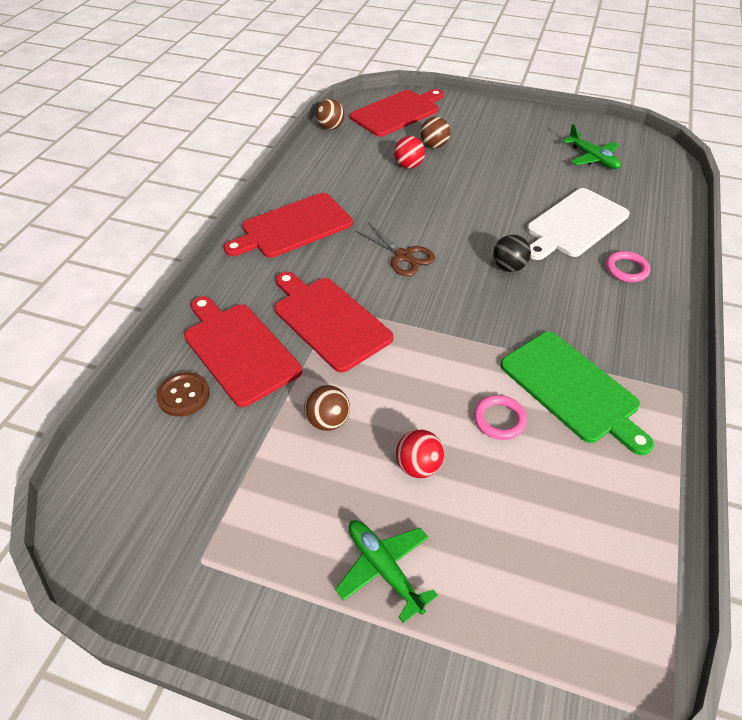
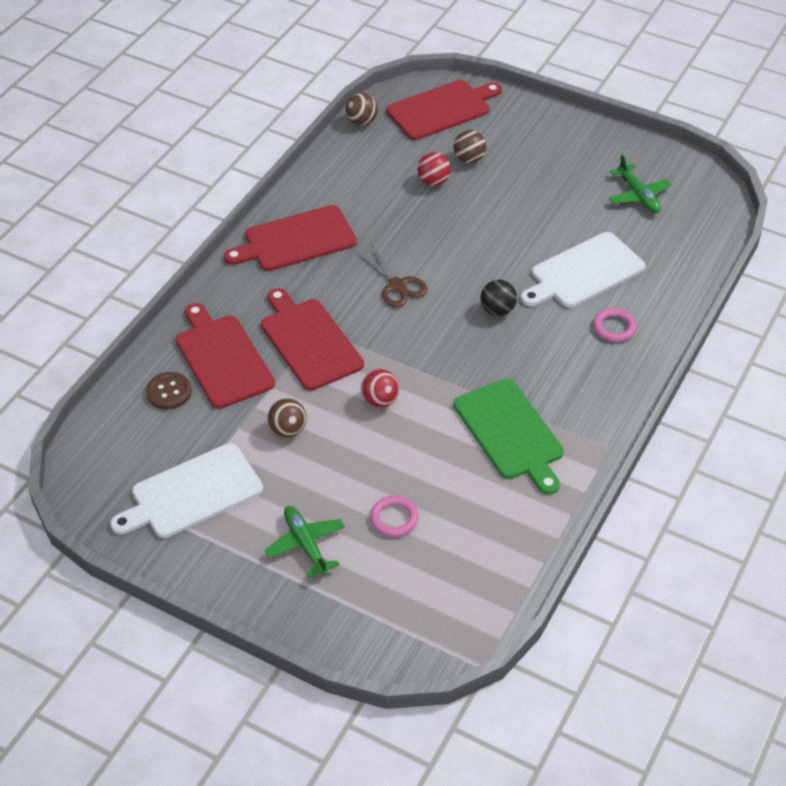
camera: 10 degrees right, 0 degrees up
red ball [396,430,444,478] -> red ball moved to [361,369,399,407]
pink ring [474,395,527,440] -> pink ring moved to [370,496,419,537]
none -> white cutting board [110,443,263,538]

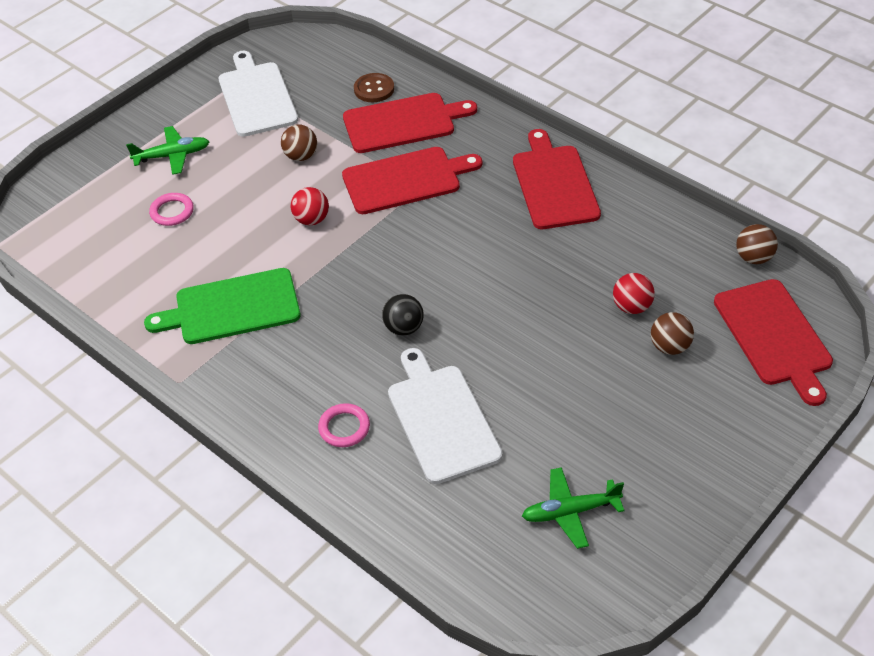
camera: 105 degrees right, 0 degrees up
brown scissors [357,245,428,307] -> none

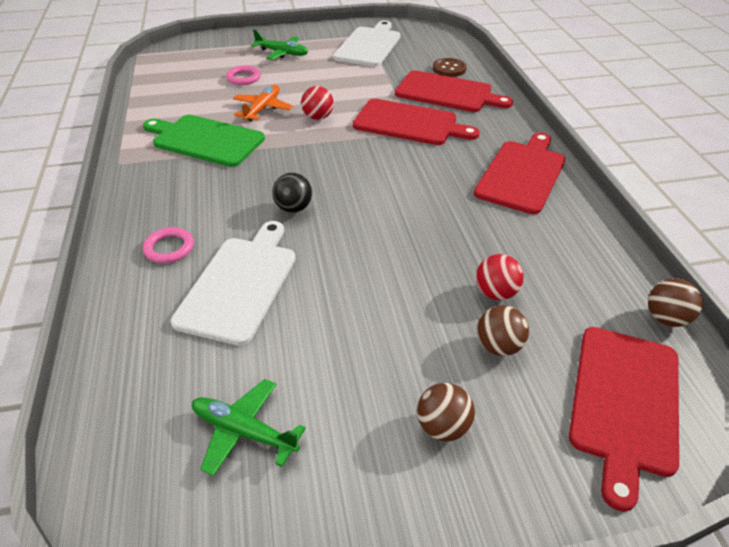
camera: 35 degrees right, 5 degrees down
brown ball [281,125,317,161] -> brown ball moved to [417,383,475,441]
none -> orange plane [233,85,293,122]

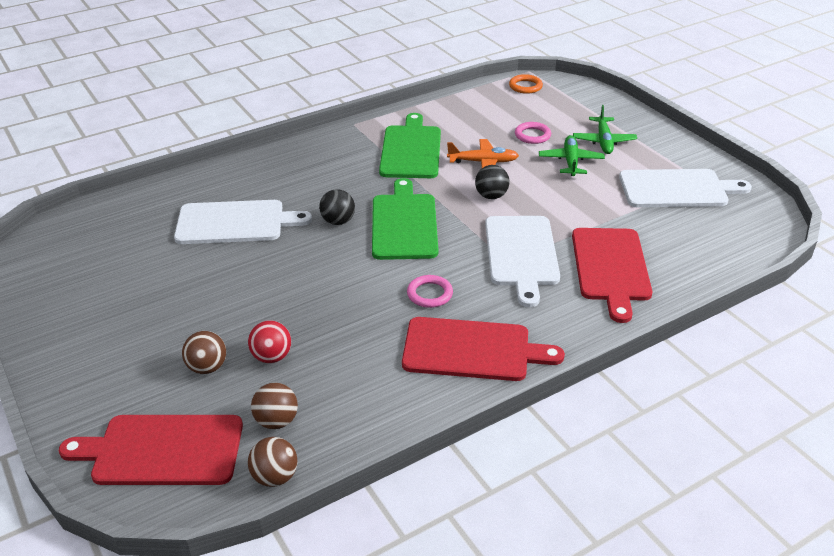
camera: 70 degrees right, 5 degrees down
pink ring [143,227,194,263] -> pink ring moved to [407,275,453,308]
green plane [192,379,306,476] -> green plane moved to [539,135,605,176]
red ball [301,86,334,120] -> black ball [475,165,509,199]
red cutting board [353,99,480,145] -> white cutting board [485,216,560,307]
brown ball [417,383,475,441] -> brown ball moved to [251,383,298,429]
brown button [433,58,467,77] -> none
none -> green cutting board [372,178,438,260]
none -> orange ring [509,74,543,94]

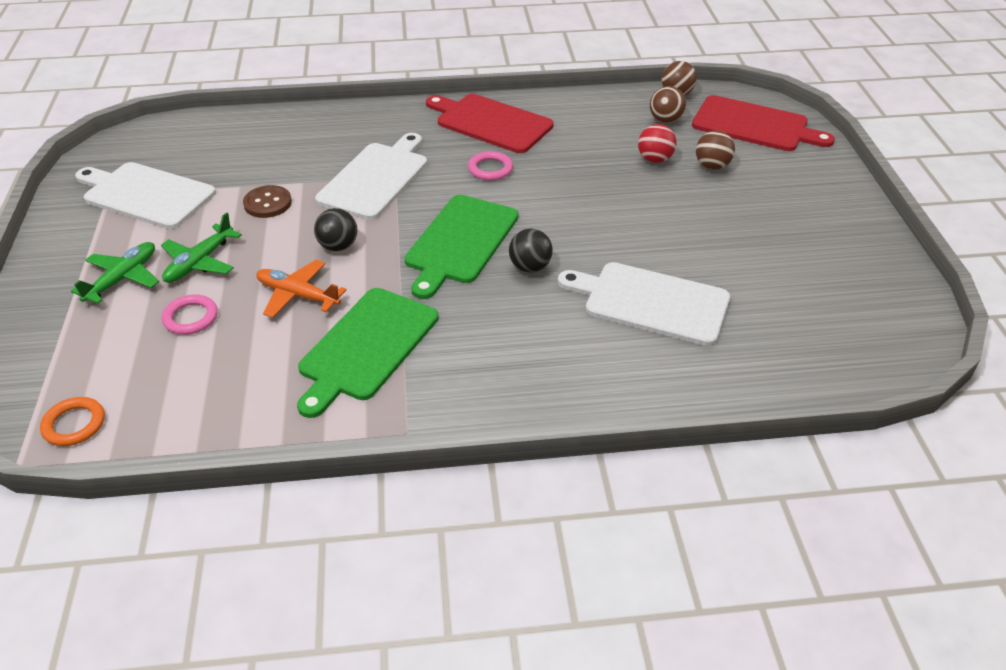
camera: 155 degrees left, 5 degrees up
red cutting board [572,228,652,323] -> none
none -> brown button [243,185,292,218]

